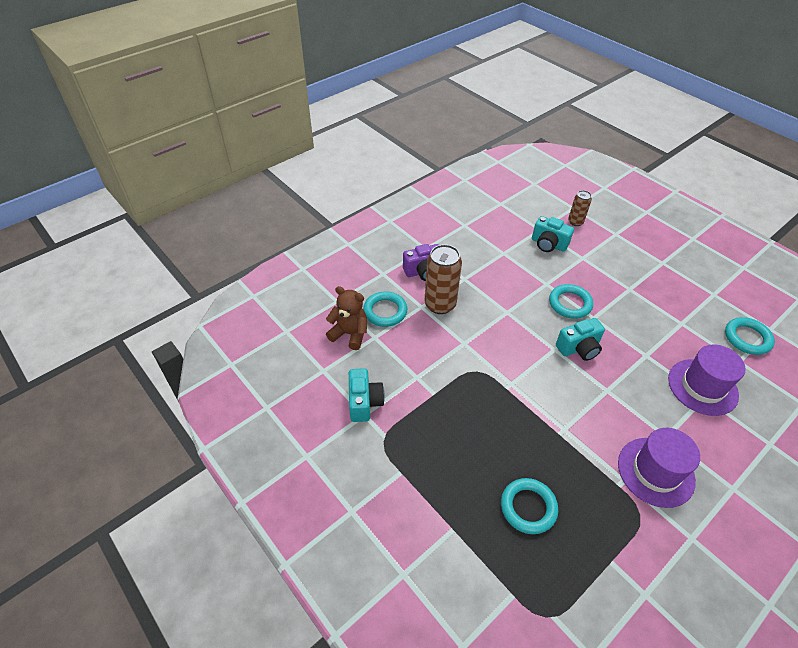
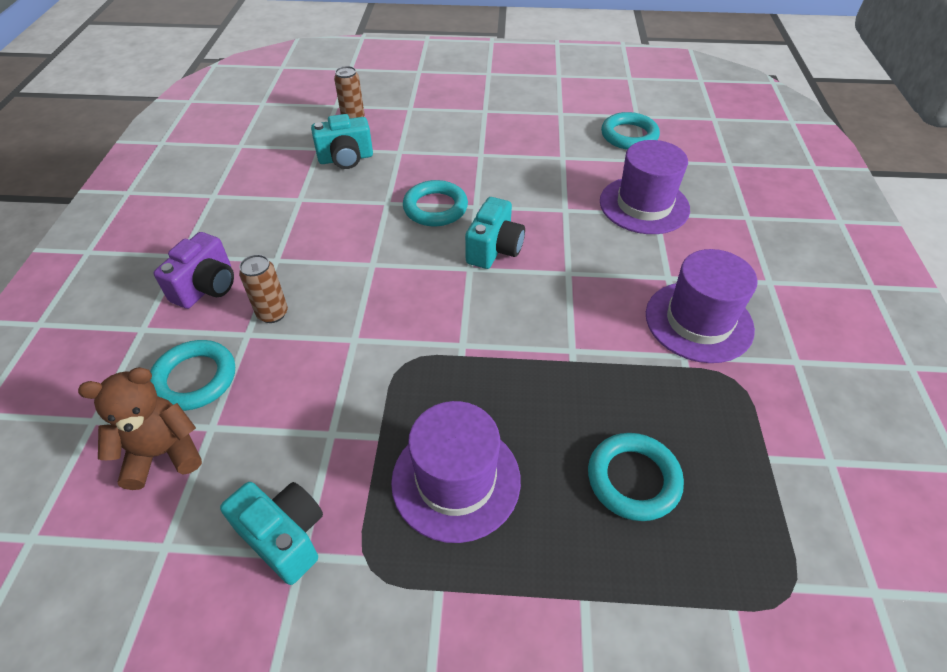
camera: 45 degrees left, 0 degrees up
brown can [424,244,462,314] -> brown can [239,254,288,323], size x0.57
none -> purple hat [391,401,521,543]

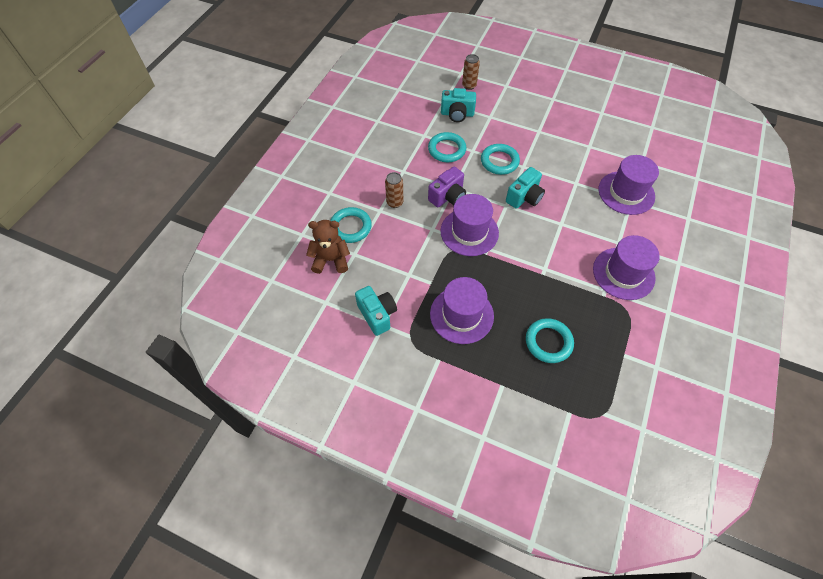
camera: 20 degrees right, 10 degrees up
purple camera [153,232,234,309] -> purple camera moved to [428,167,466,207]
turquoise ring [601,112,660,150] -> turquoise ring moved to [428,132,466,162]
none -> purple hat [441,194,499,256]

